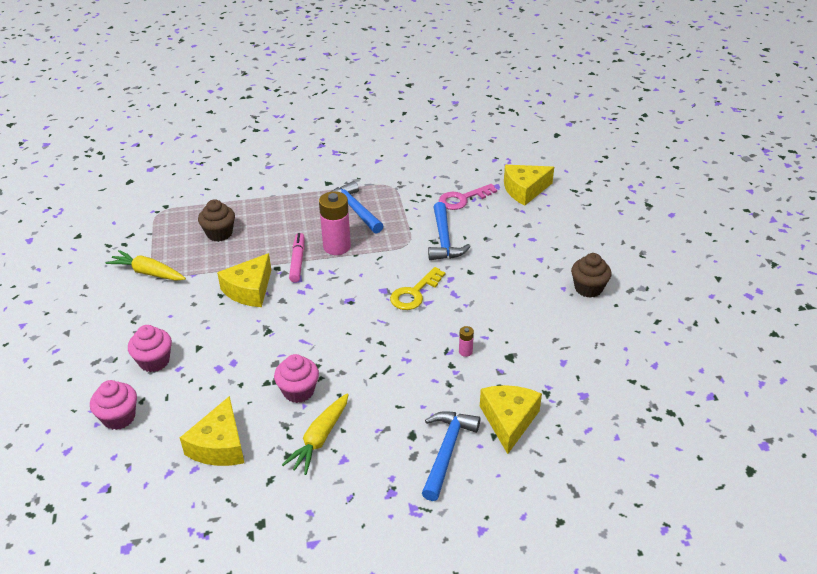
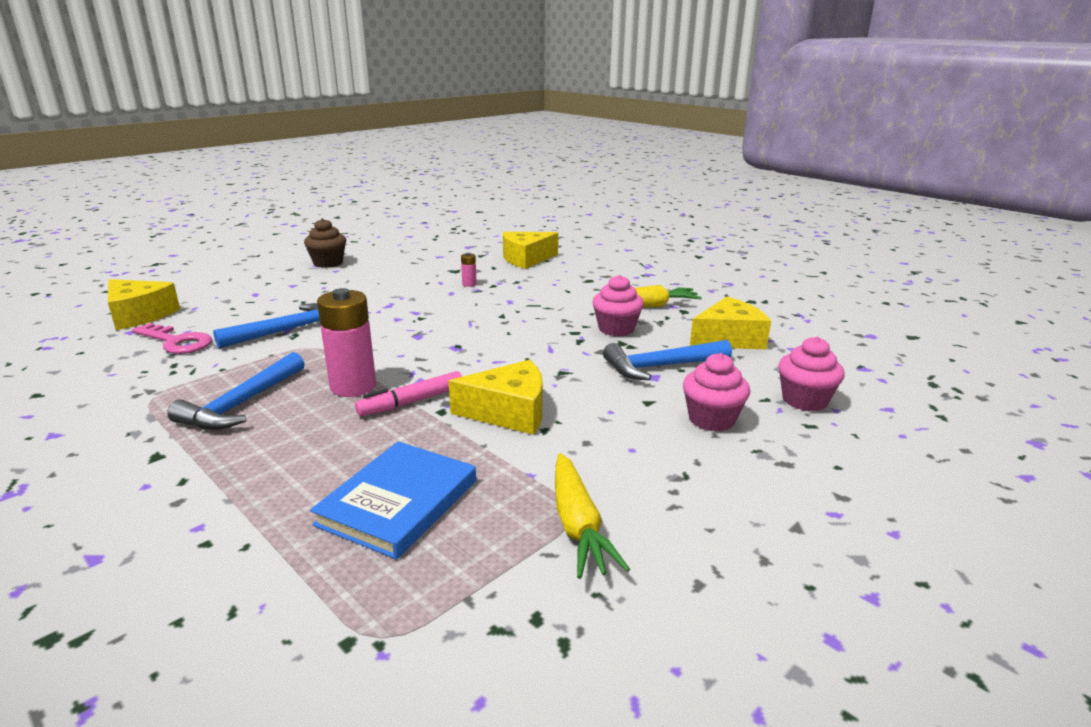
camera: 125 degrees left, 15 degrees down
brown cupcake [198,199,235,242] -> blue book [310,441,476,560]
yellow key [390,267,445,310] -> none
blue hammer [422,411,480,501] -> blue hammer moved to [603,340,732,380]

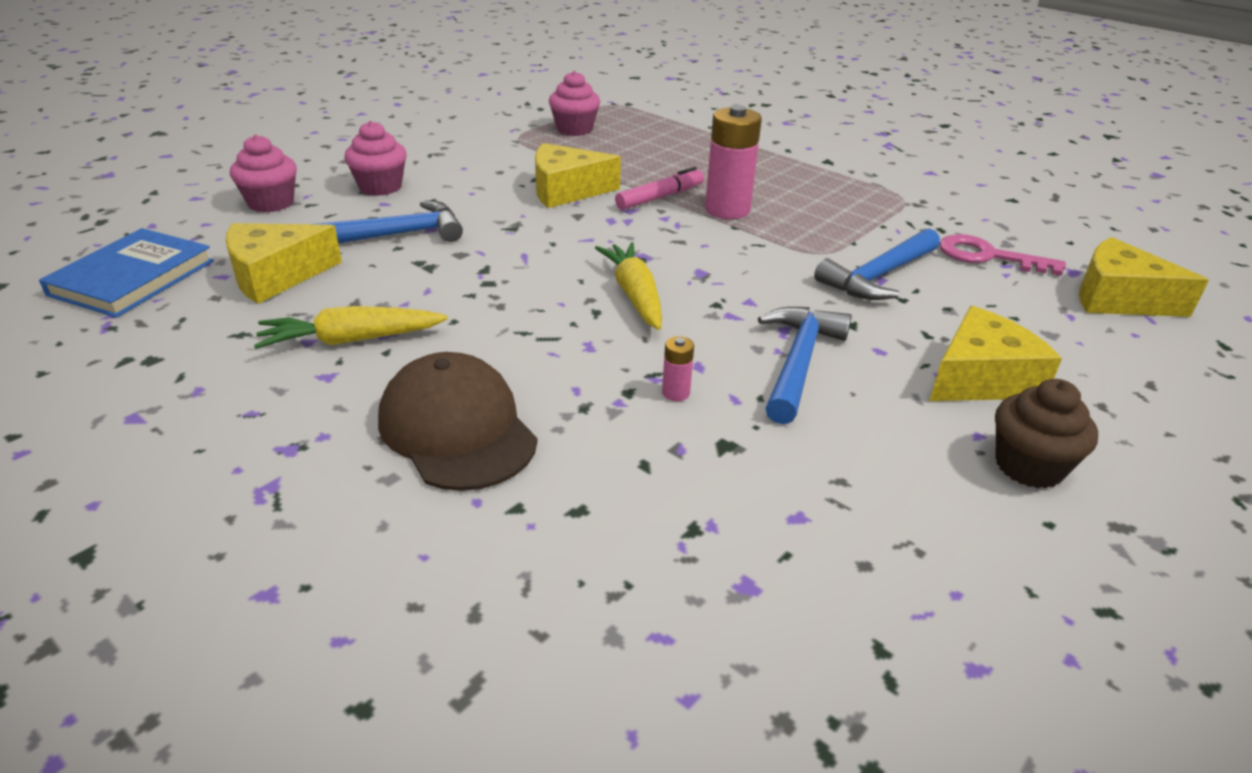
camera: 175 degrees right, 10 degrees up
blue hammer [167,352,304,430] -> blue hammer moved to [758,307,852,424]
blue book [310,441,476,560] -> blue book moved to [39,228,214,318]
yellow cheese [503,232,558,269] -> yellow cheese moved to [929,306,1062,401]
yellow carrot [555,453,630,579] -> yellow carrot moved to [595,242,662,330]
pink cupcake [592,275,644,336] -> pink cupcake moved to [549,71,600,136]
none -> brown cap [378,352,537,491]

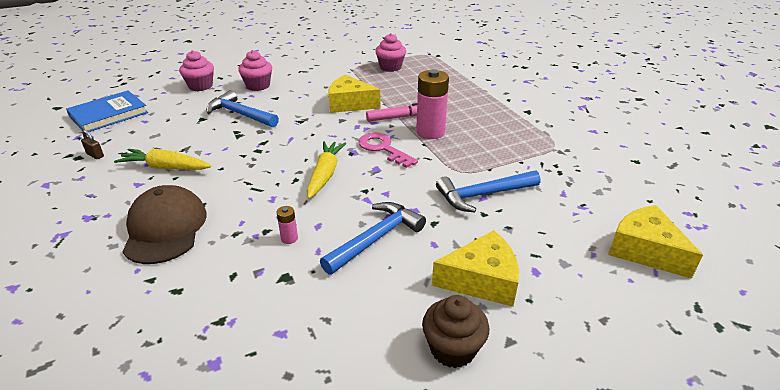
camera: 25 degrees right, 0 degrees up
yellow cheese [226,223,342,304] -> none
blue hammer [317,201,463,244] -> blue hammer turned 150 degrees counterclockwise [206,90,279,127]
pink key [939,234,1066,276] -> pink key moved to [358,133,418,168]
none -> brown padlock [81,130,104,159]

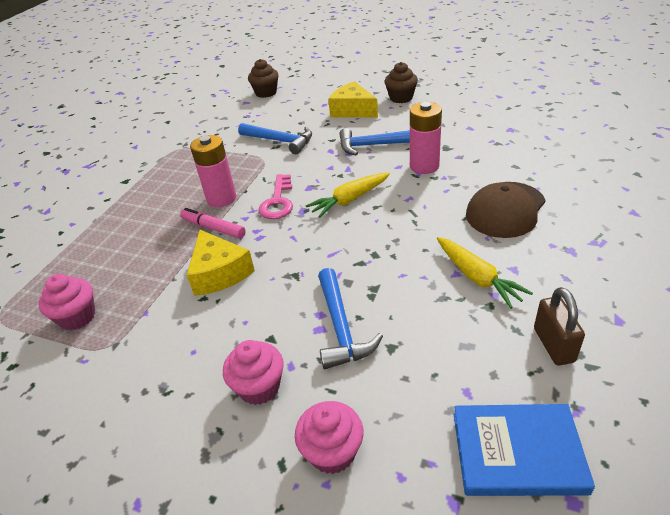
camera: 130 degrees left, 5 degrees up
brown padlock [81,130,104,159] -> brown padlock [534,287,585,365], size x1.83
pink battery [277,206,298,244] -> pink battery [410,102,442,174], size x2.27
yellow cheese [608,205,703,279] -> brown cupcake [248,59,279,98]

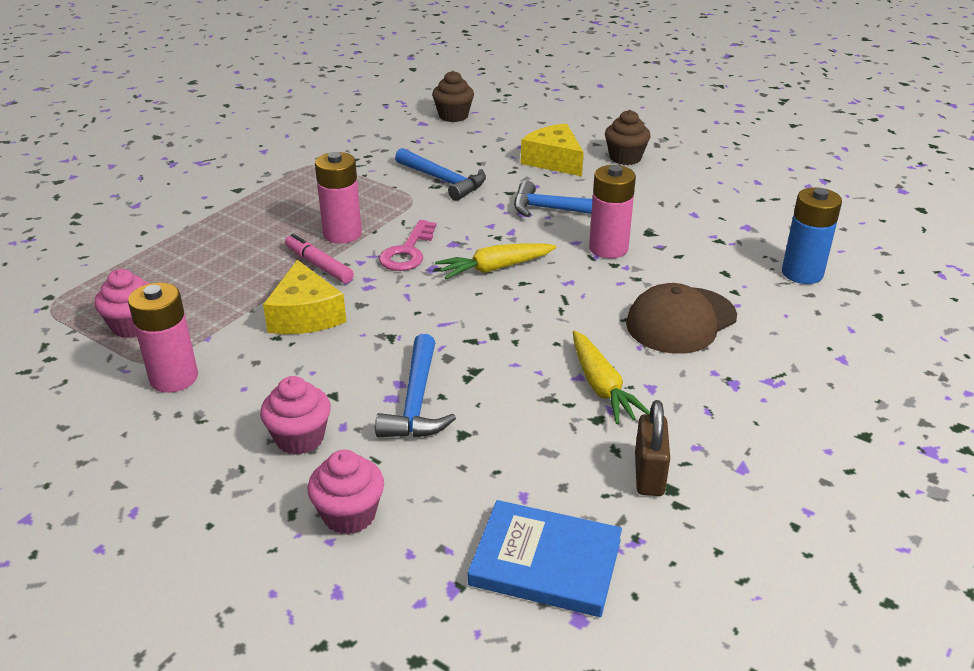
camera: 10 degrees right, 5 degrees down
none -> pink battery [128,282,198,393]
none -> blue battery [782,187,842,284]

